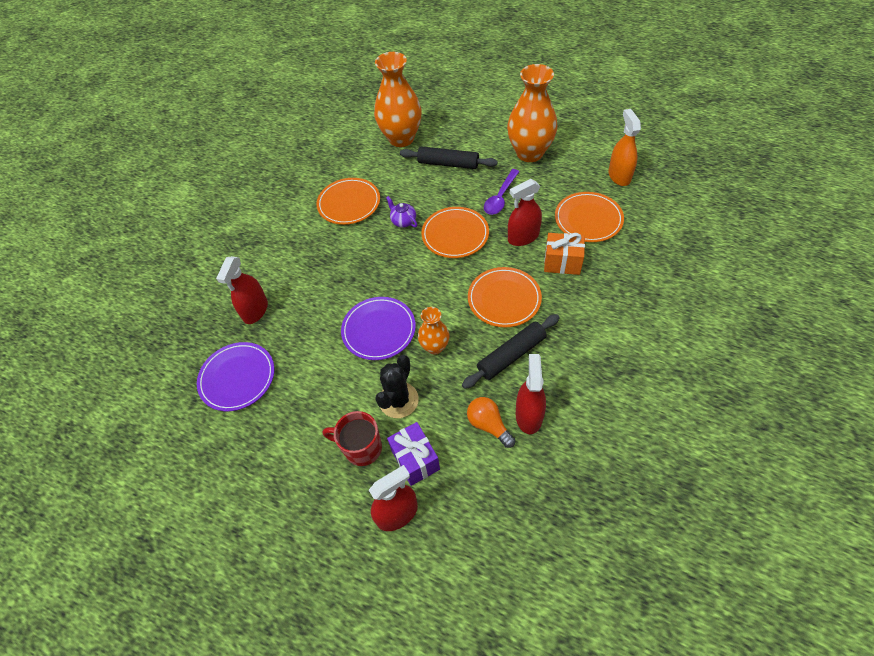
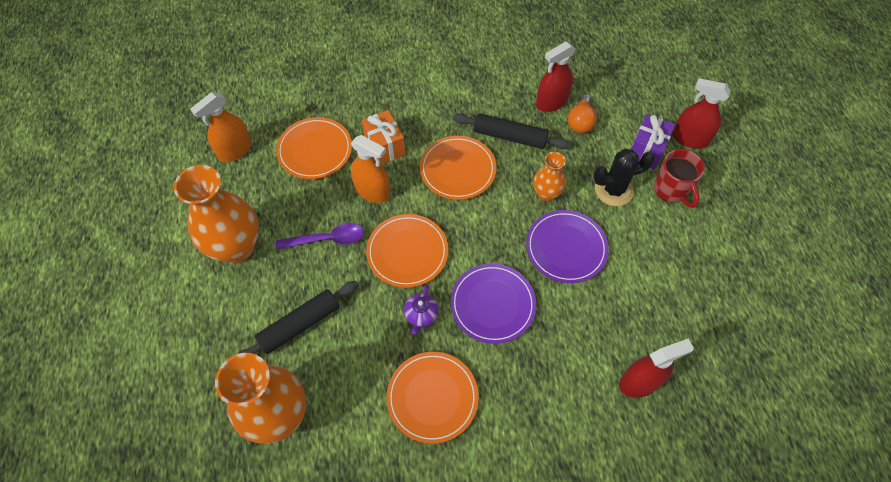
camera: 130 degrees left, 5 degrees up
purple plate [197,342,274,411] -> purple plate moved to [450,264,536,344]
black rolling pin [400,146,498,169] -> black rolling pin turned 75 degrees clockwise [237,281,358,354]
red spray bottle [508,179,542,246] -> orange spray bottle [351,135,390,203]

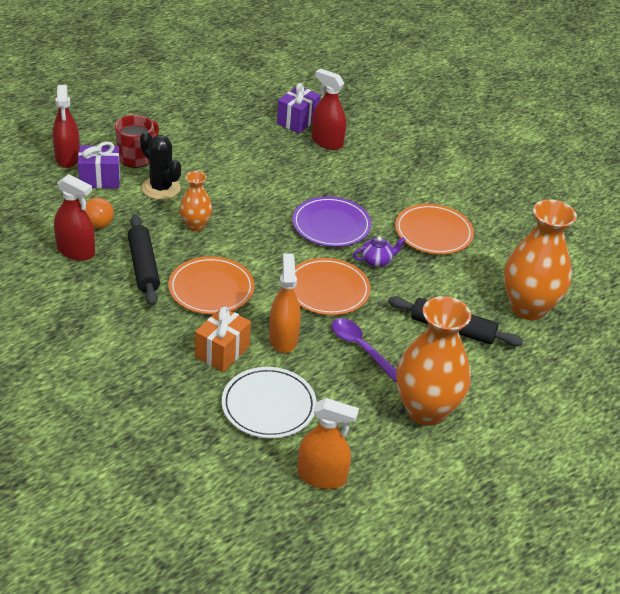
camera: 125 degrees left, 20 degrees down
orange plate [276,117,352,179] -> white plate [222,367,317,438]
purple plate [526,210,609,283] -> none
none -> purple gift [277,83,321,133]

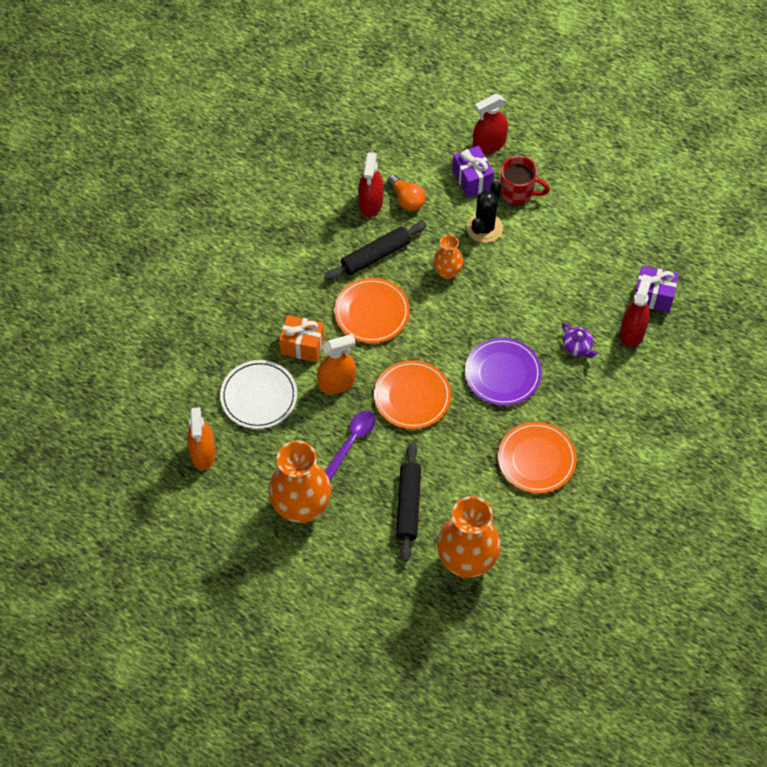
camera: 75 degrees right, 20 degrees up
purple teapot [353,237,405,267] -> purple teapot moved to [562,323,598,358]

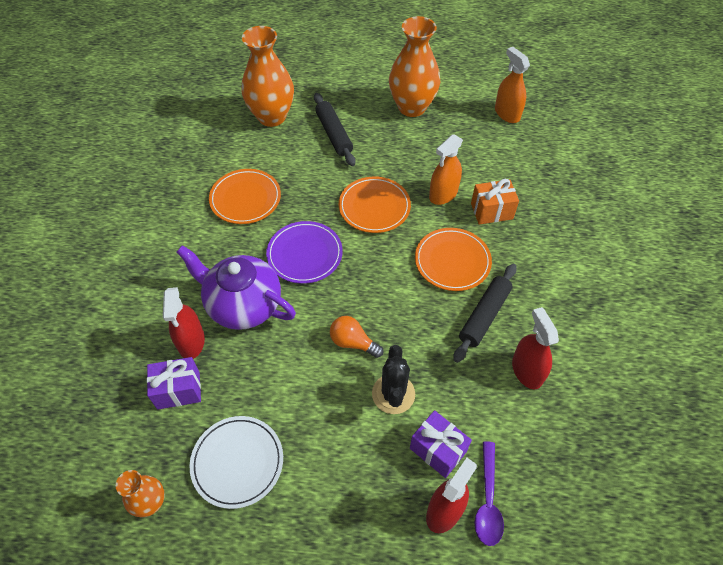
camera: 155 degrees right, 5 degrees down
white plate [220,360,297,429] -> white plate moved to [190,416,283,509]
purple spoon [325,410,376,481] -> purple spoon moved to [475,441,504,546]
orange light bulb [387,175,425,211] -> orange light bulb moved to [330,316,384,358]
orange vase [433,234,463,279] -> orange vase moved to [116,470,165,518]
red mug [501,156,550,205] -> none
purple teapot [562,323,598,358] -> purple teapot [176,245,296,330], size x2.40

